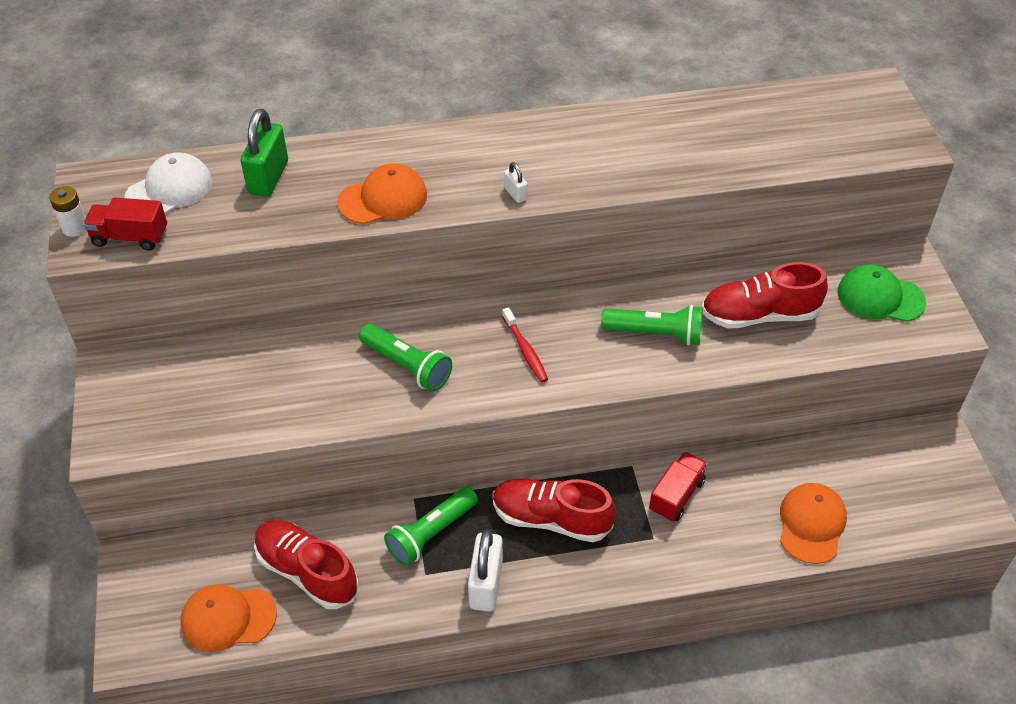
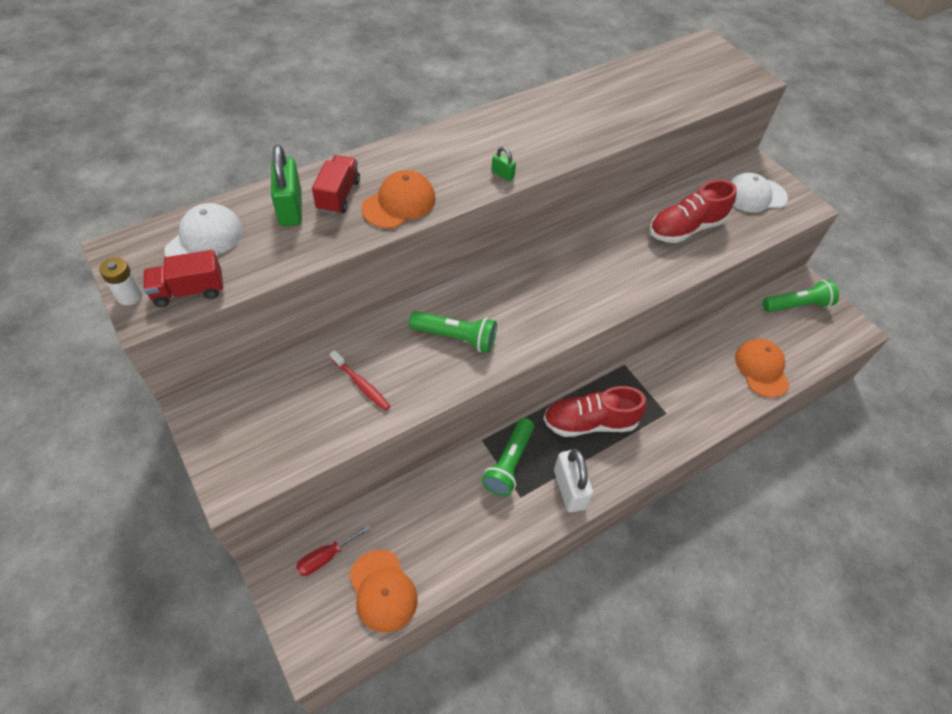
camera: 25 degrees left, 5 degrees up
orange cap [180,585,277,652] -> orange cap turned 90 degrees counterclockwise [349,550,418,633]
red shoe [254,520,359,609] -> none
red toothbrush [502,307,548,383] -> red toothbrush moved to [330,350,390,411]
white padlock [504,162,527,203] -> green padlock [491,147,516,181]
green flashlight [601,305,703,346] -> green flashlight moved to [762,280,839,312]
red truck [649,451,708,522] -> red truck moved to [312,155,360,215]
green cap [837,264,926,322] -> white cap [730,173,788,212]
none -> red screwdriver [296,525,370,576]

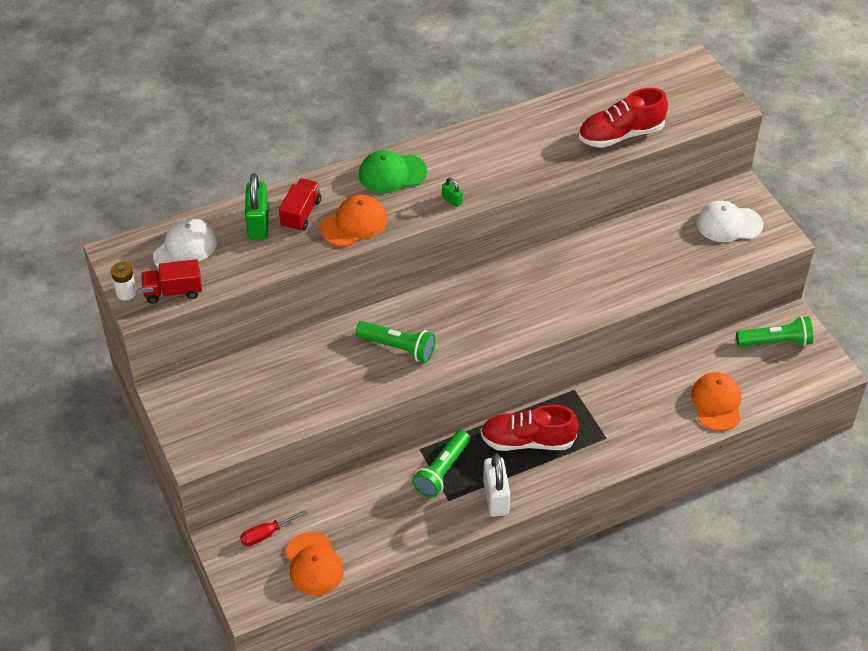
camera: 10 degrees right, 5 degrees down
red toothbrush [330,350,390,411] -> none
red shoe [649,180,737,243] -> red shoe moved to [579,88,668,148]
none -> green cap [359,150,427,193]

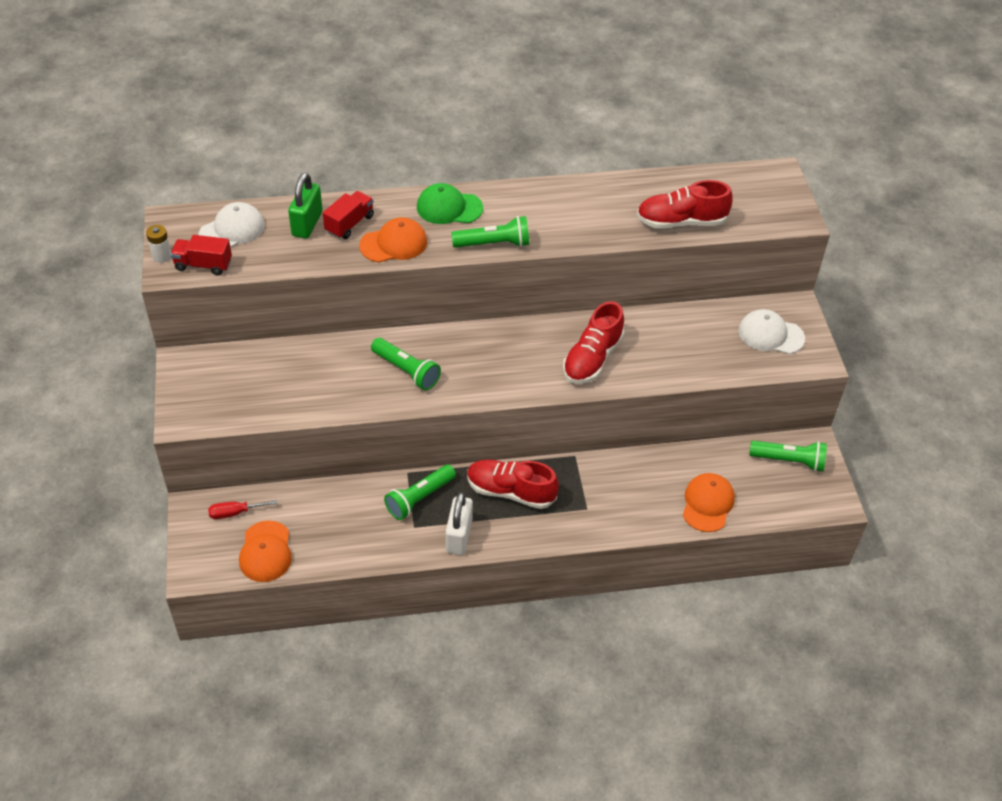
camera: 15 degrees right, 0 degrees up
green padlock [442,178,463,207] -> green flashlight [451,216,529,248]
none -> red shoe [563,301,624,384]

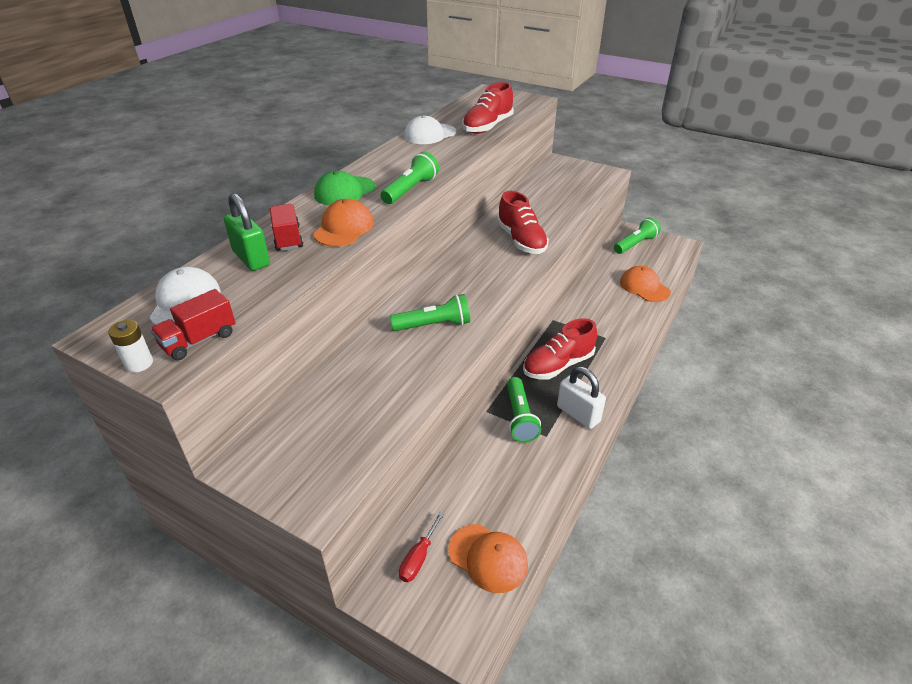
camera: 50 degrees left, 10 degrees down
white cap [739,309,805,354] -> white cap moved to [404,115,456,144]

